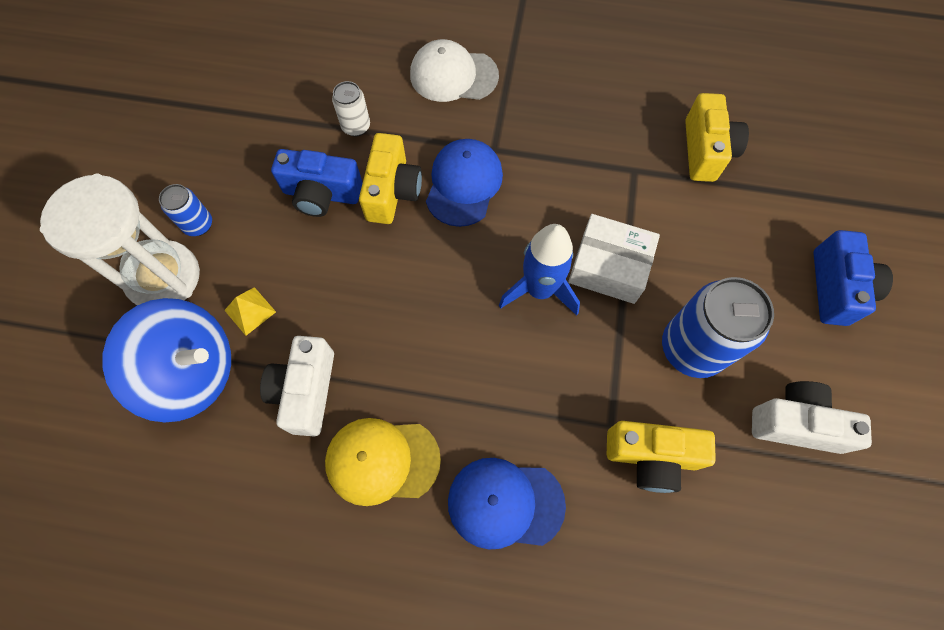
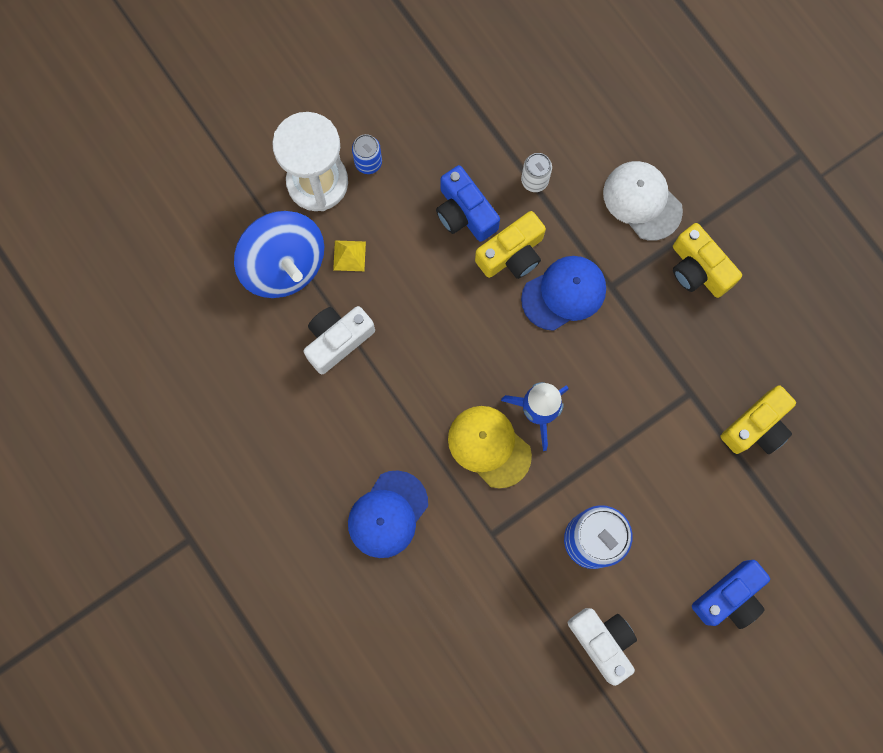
camera: 45 degrees right, 10 degrees up
yellow cap [325,418,441,506] -> yellow cap moved to [448,406,532,488]
blue cap [448,458,566,550] -> blue cap turned 105 degrees counterclockwise [348,470,428,558]
white box [568,214,660,304] -> none
yellow camera [607,421,716,493] -> yellow camera moved to [673,223,742,298]

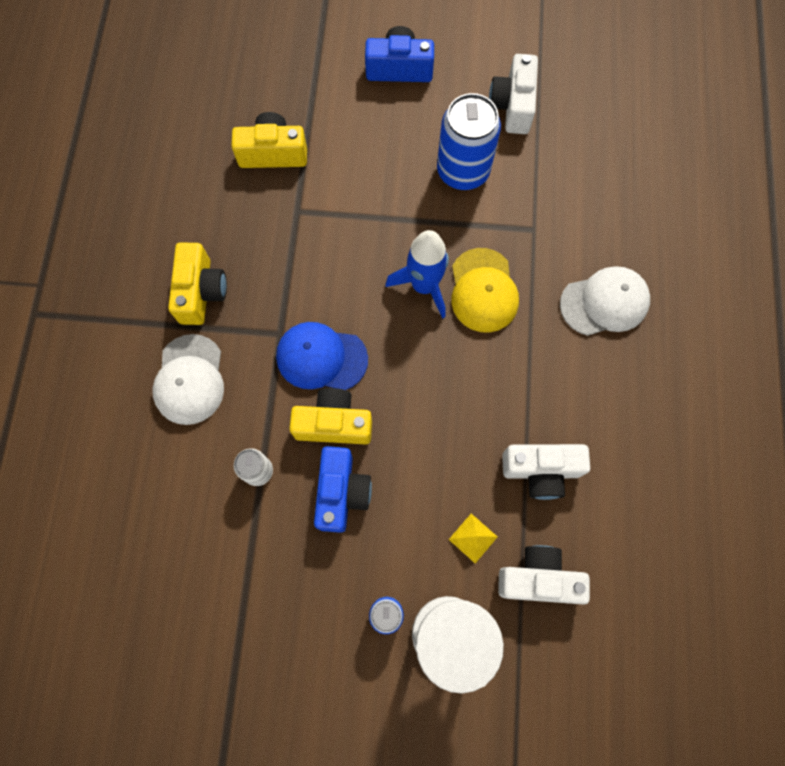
camera: 140 degrees left, 5 degrees down
blue spinning top [234,211,324,298] -> white camera [498,545,590,605]
blue cap [348,470,428,558] -> white cap [560,266,650,336]

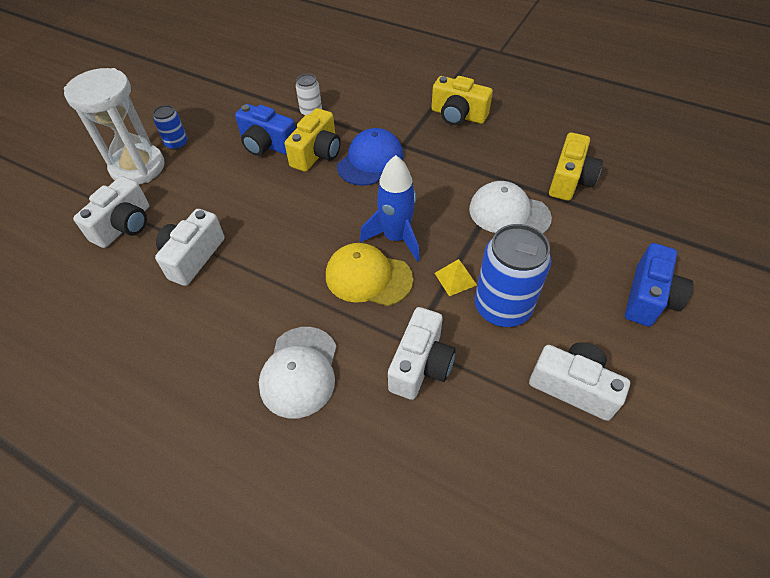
camera: 115 degrees right, 20 degrees down
white cap [152,334,224,425] -> white cap moved to [469,181,552,234]
yellow pyramid [449,513,497,563] -> yellow pyramid moved to [435,259,477,296]
none -> white camera [388,307,456,400]

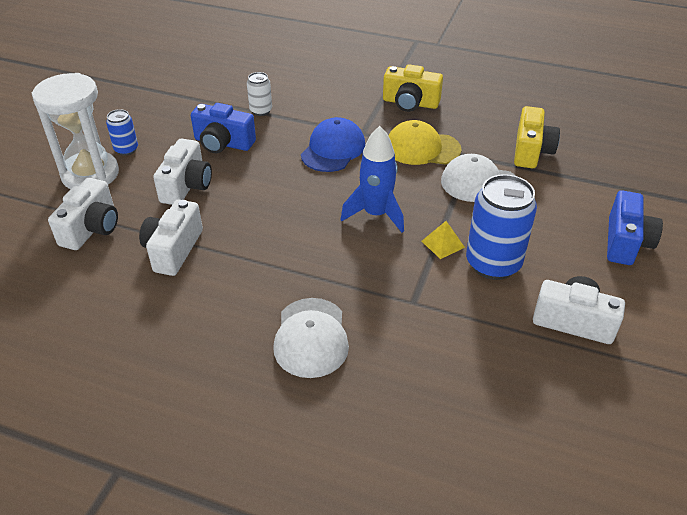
camera: 10 degrees left, 10 degrees down
yellow camera [285,108,341,172] -> none
yellow cap [326,243,413,306] -> yellow cap moved to [388,120,462,165]
white camera [388,307,456,400] -> white camera moved to [153,139,212,205]

